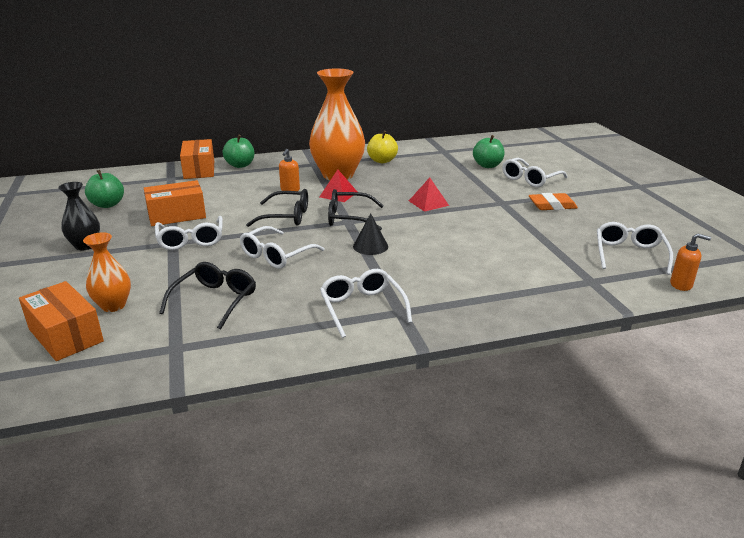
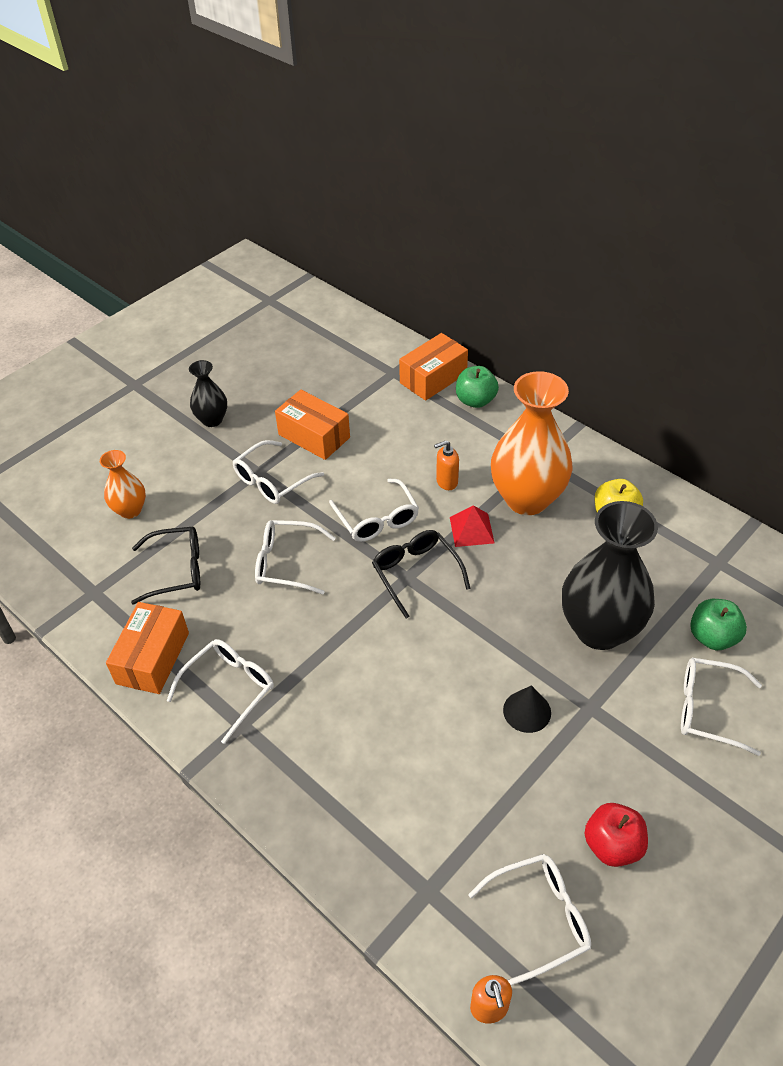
camera: 60 degrees right, 20 degrees up
orange box [19,281,104,361] -> orange box moved to [106,602,189,694]
green apple [85,170,124,208] -> none
black glasses [246,189,308,227] -> white glasses [329,479,419,542]
black cone [353,213,388,255] -> black cone moved to [503,685,551,733]
red pyramid [409,178,449,212] -> none
orange eraser [529,193,578,210] -> none
none -> black vase [562,501,658,650]
none -> red apple [584,803,648,867]

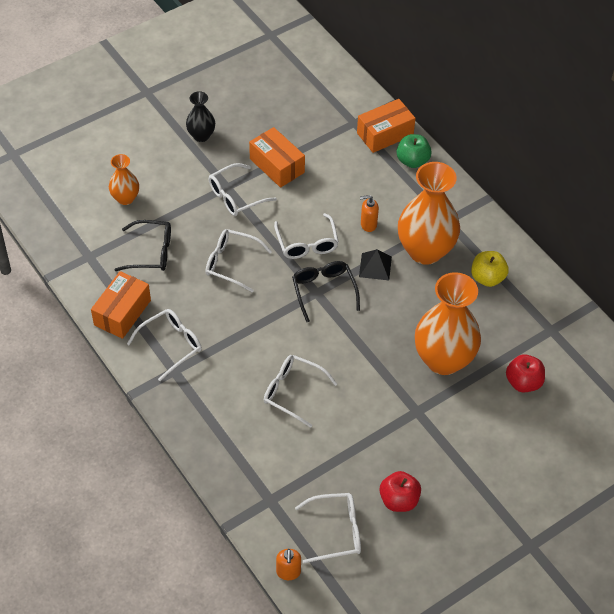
camera: 10 degrees right, 5 degrees up
red pyramid [450,505,494,547] -> black pyramid [359,249,392,280]
black cone [503,685,551,733] -> none
black vase [562,501,658,650] -> orange vase [415,272,481,375]
white glasses [681,658,762,756] -> white glasses moved to [264,355,337,428]
green apple [690,599,747,650] -> red apple [506,354,545,392]

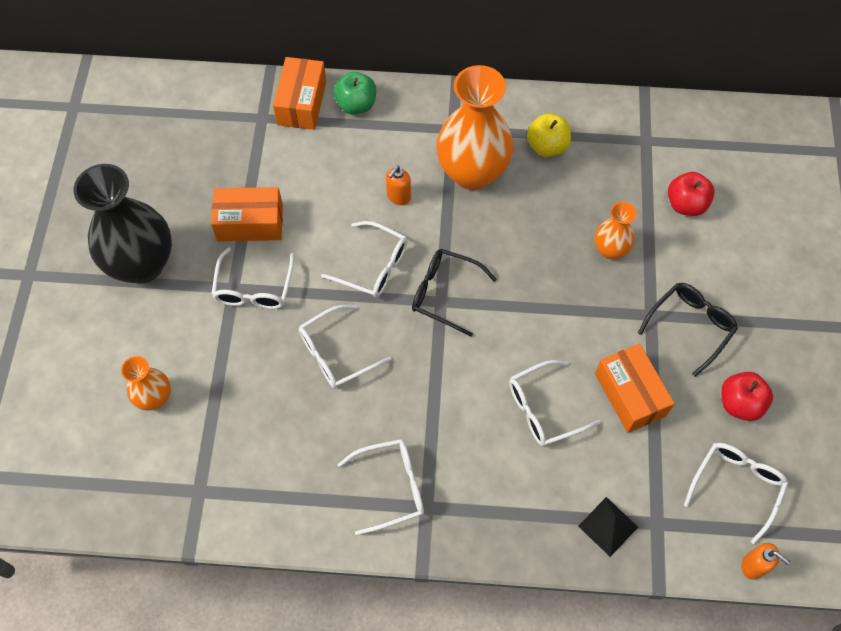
camera: 50 degrees left, 10 degrees up
orange box [91,271,151,339] -> orange box moved to [595,343,675,433]
black glasses [115,220,171,271] -> black glasses moved to [638,283,738,377]
white glasses [127,309,202,381] -> white glasses turned 75 degrees clockwise [337,439,424,535]
black vase [186,91,215,142] -> black vase [73,164,172,284], size x1.97
black pyramid [359,249,392,280] -> black pyramid moved to [578,497,638,557]
orange vase [415,272,481,375] -> orange vase [595,202,637,260], size x0.51

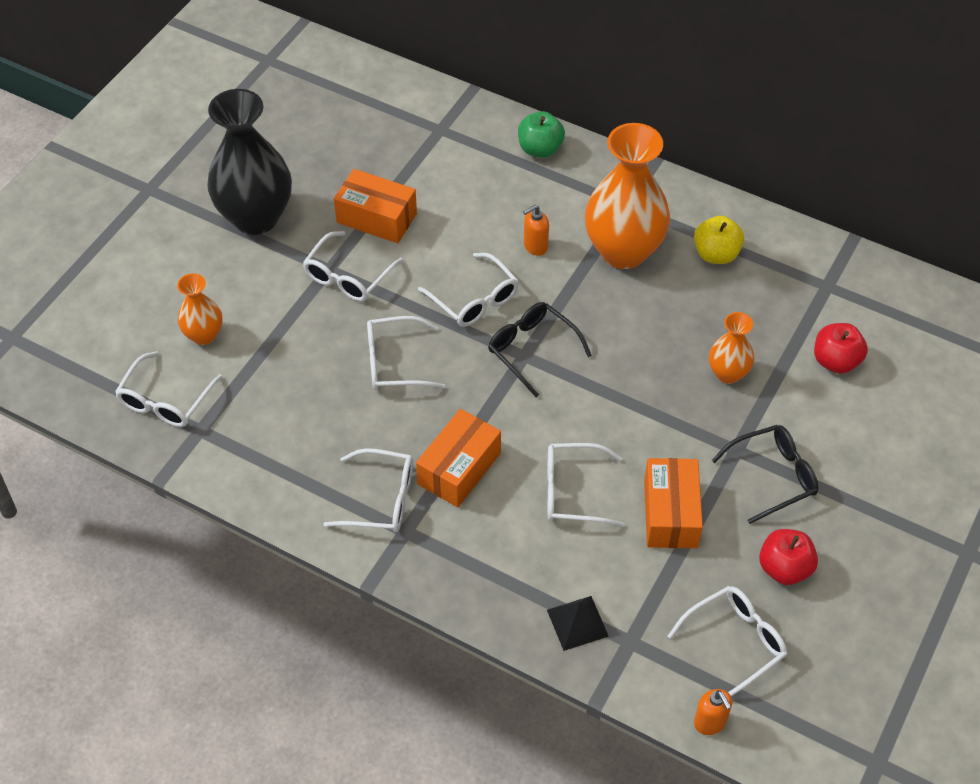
camera: 25 degrees right, 10 degrees down
orange box [273,57,326,130] -> orange box moved to [416,409,501,507]
none -> white glasses [115,351,223,427]

